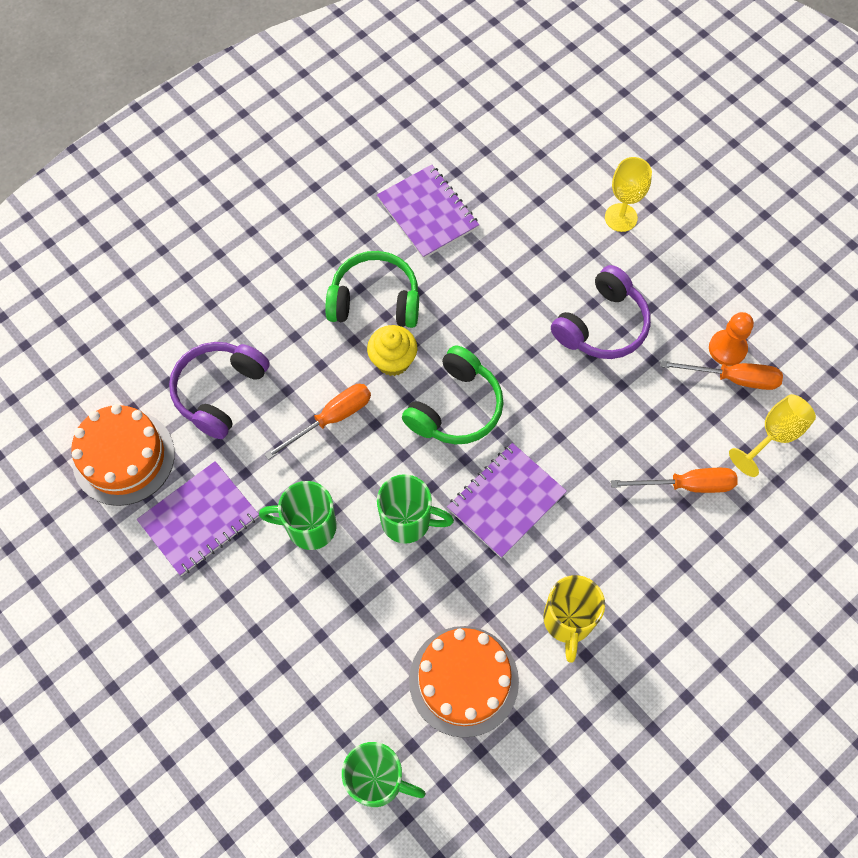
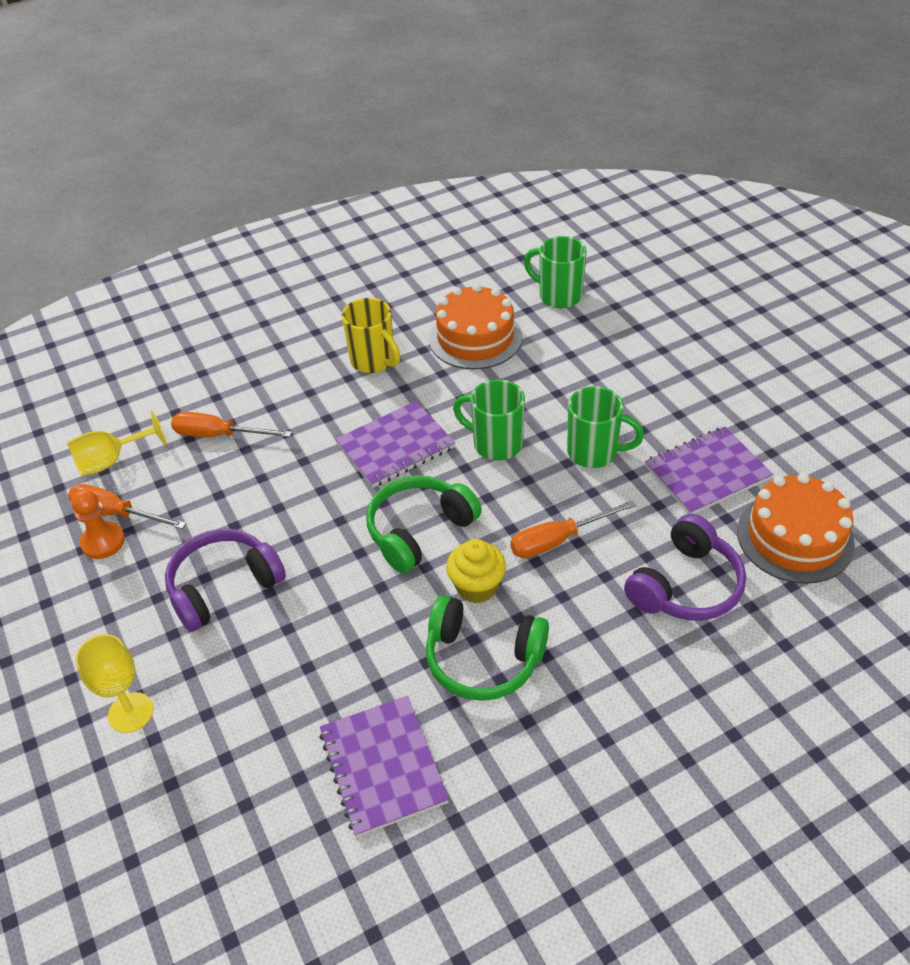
camera: 165 degrees left, 20 degrees down
yellow mug [543,575,605,663] -> yellow mug turned 120 degrees clockwise [342,298,400,373]

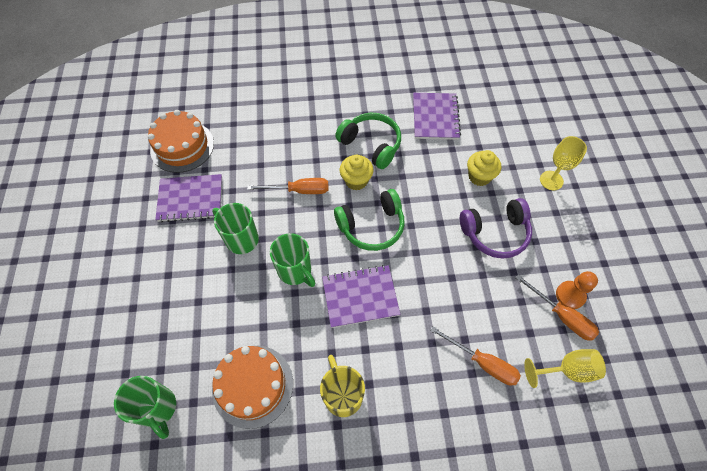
camera: 160 degrees left, 15 degrees up
purple headphones [624,514,746,621] -> none
none -> yellow cupcake [467,150,501,186]

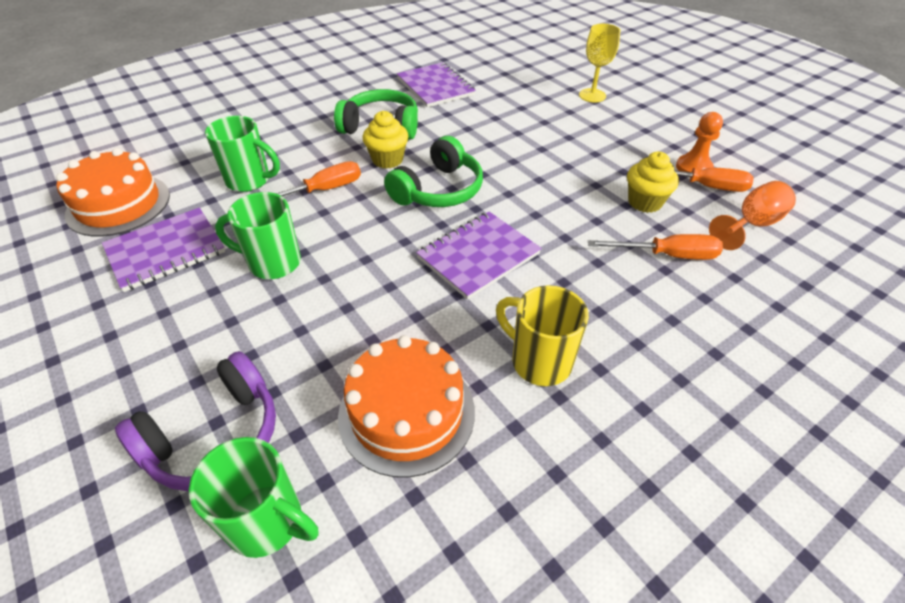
camera: 30 degrees left, 15 degrees down
green mug [270,233,315,287] -> green mug moved to [205,116,280,192]
purple headphones [460,198,532,259] -> purple headphones moved to [115,351,276,491]
yellow cupcake [467,150,501,186] -> yellow cupcake moved to [627,151,679,213]
yellow goblet [524,349,606,388] -> orange goblet [709,181,796,250]

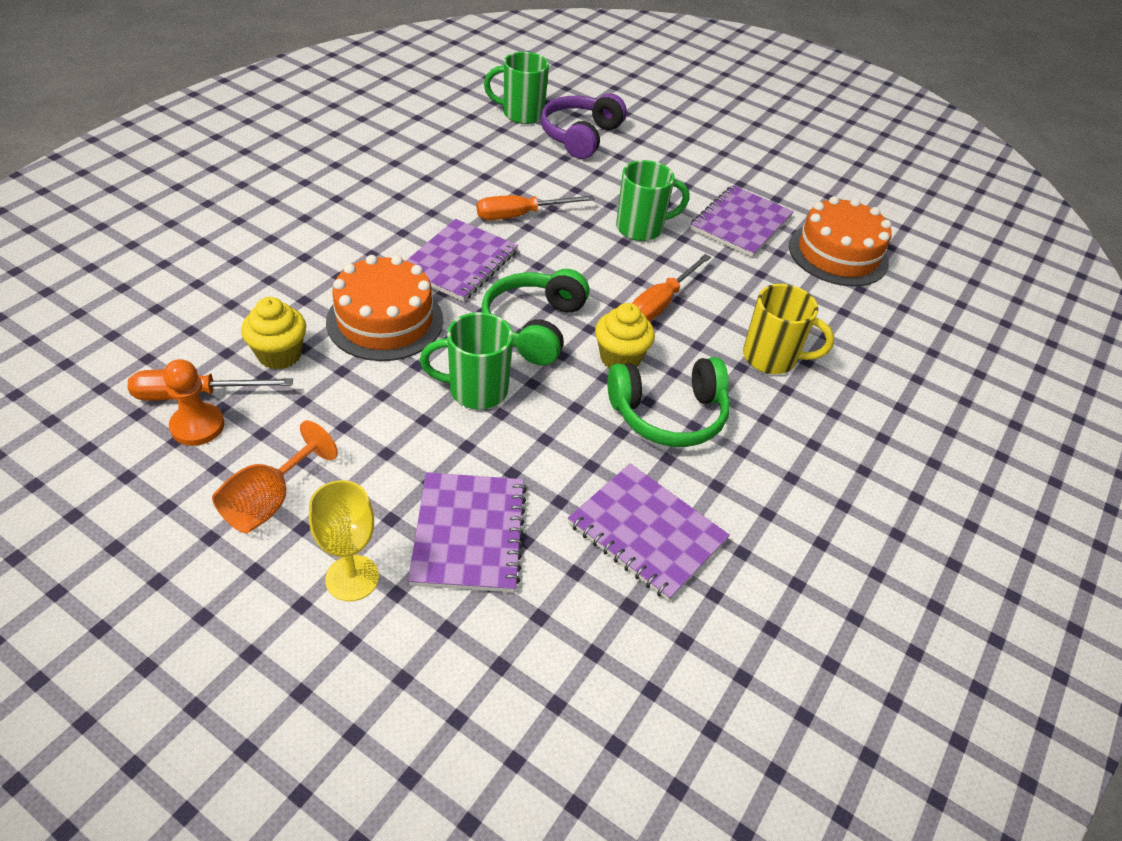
camera: 155 degrees right, 0 degrees up
green mug [205,116,280,192] -> green mug moved to [420,312,513,409]
orange cake [338,335,475,478] -> orange cake moved to [326,255,443,361]
yellow mug [496,285,589,386] -> yellow mug moved to [743,284,834,374]
orange screwdriver [588,234,723,260] -> orange screwdriver moved to [477,195,595,220]
orange goblet [709,181,796,250] -> orange goblet moved to [212,420,338,533]
none -> purple notebook [408,472,527,592]

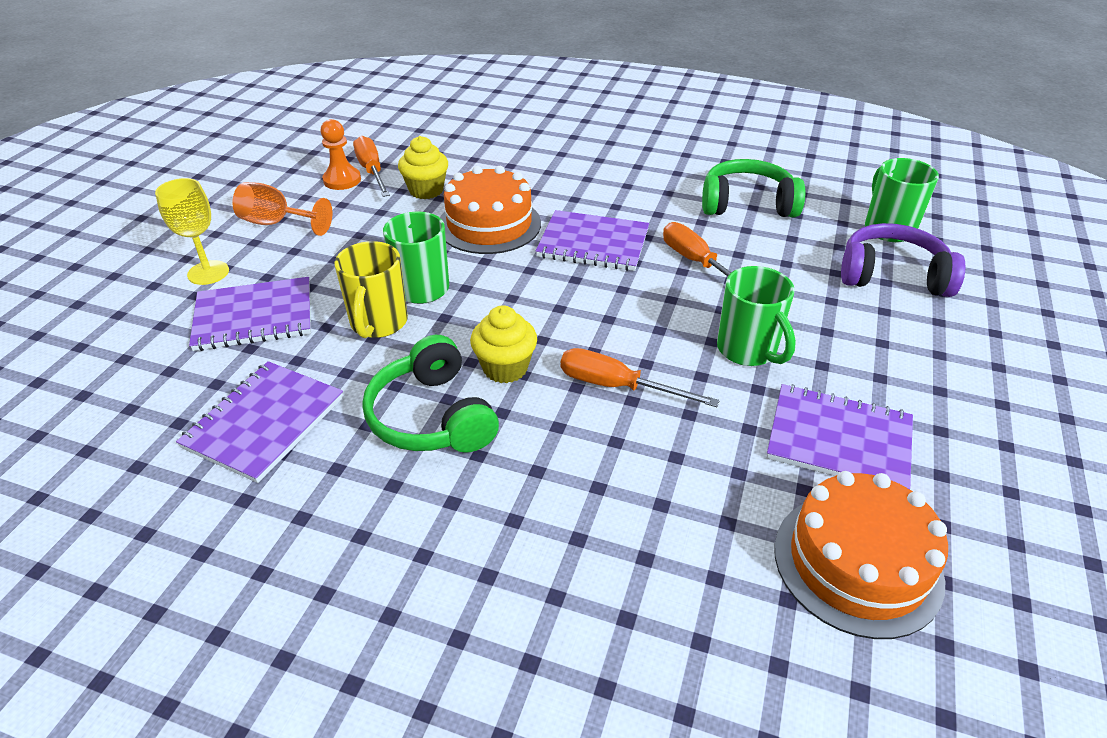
camera: 80 degrees right, 5 degrees down
green headphones [482,269,589,365] -> green headphones moved to [702,159,805,217]
yellow mug [743,284,834,374] -> yellow mug moved to [334,241,408,338]

